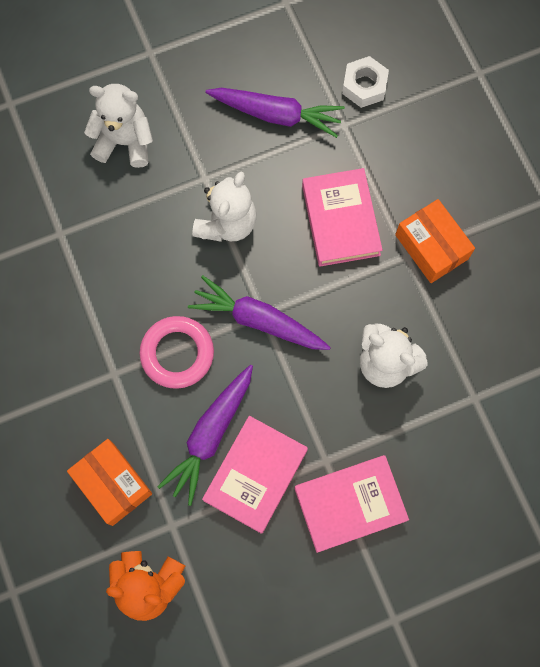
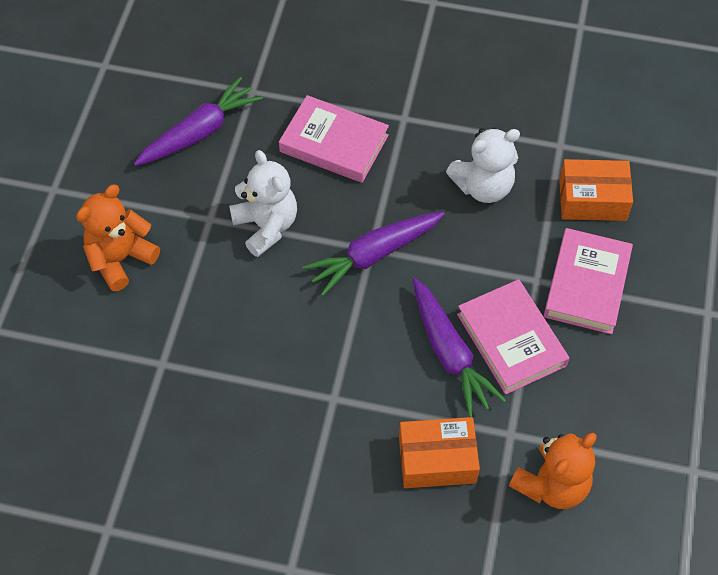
camera: 55 degrees left, 15 degrees down
white teddy bear [84,84,153,168] -> orange teddy bear [76,185,160,291]
pink ring [139,316,214,389] -> none
white nut [342,56,389,108] -> none
orange box [395,199,475,283] -> orange box moved to [559,159,633,221]

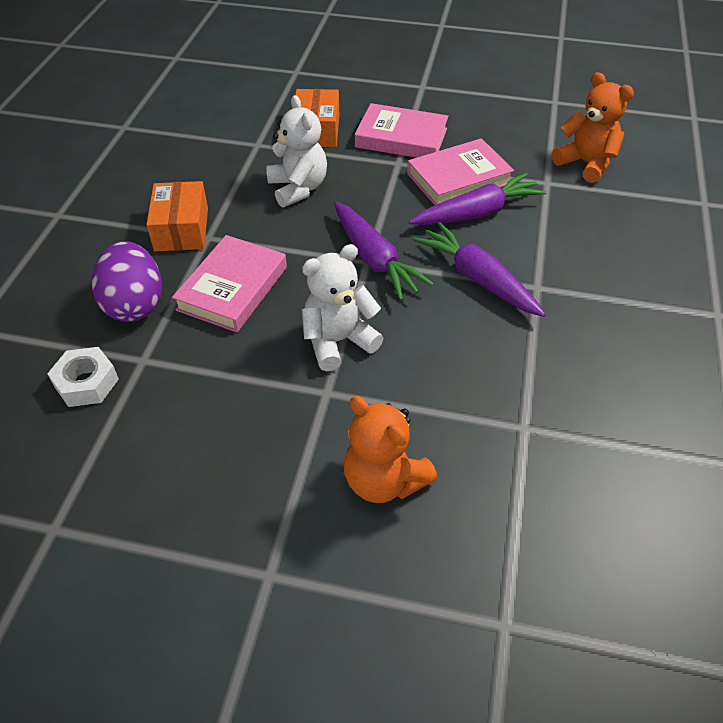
camera: 90 degrees left, 10 degrees down
purple carrot [134,77,263,166] -> purple carrot moved to [413,222,546,317]
orange box [399,417,480,488] -> orange box moved to [146,181,208,251]
none -> white nut [47,347,119,407]
none -> purple egg [92,241,162,322]

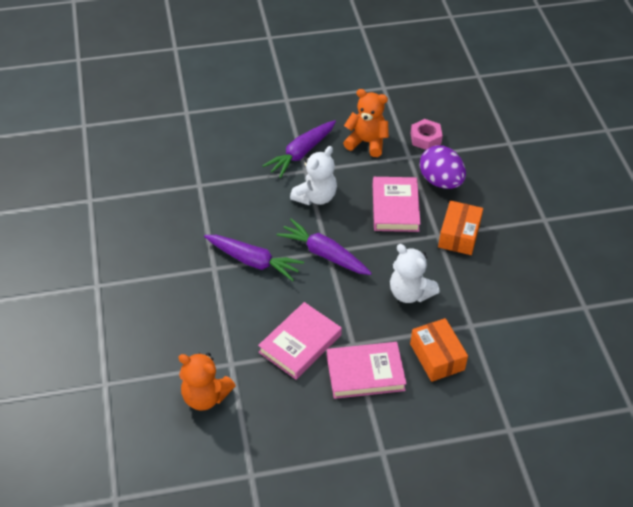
camera: 155 degrees right, 0 degrees up
white nut [47,347,119,407] -> pink nut [410,119,443,150]
orange box [146,181,208,251] -> orange box turned 45 degrees clockwise [438,200,483,255]
orange teddy bear [344,396,437,503] -> orange teddy bear moved to [343,89,389,157]
purple carrot [409,173,546,225] -> purple carrot moved to [262,120,336,178]

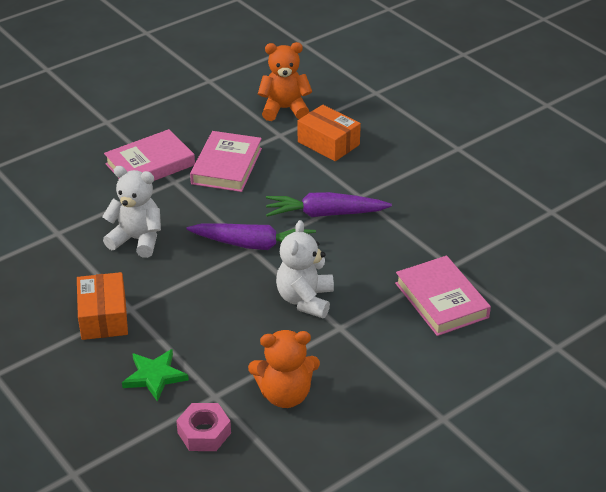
camera: 155 degrees right, 10 degrees down
purple carrot [262,120,336,178] -> none
pink book [373,177,420,232] -> pink book moved to [395,256,491,336]
orange box [410,318,468,382] -> orange box moved to [298,105,361,161]
purple egg [420,145,466,189] -> green star [122,349,189,402]

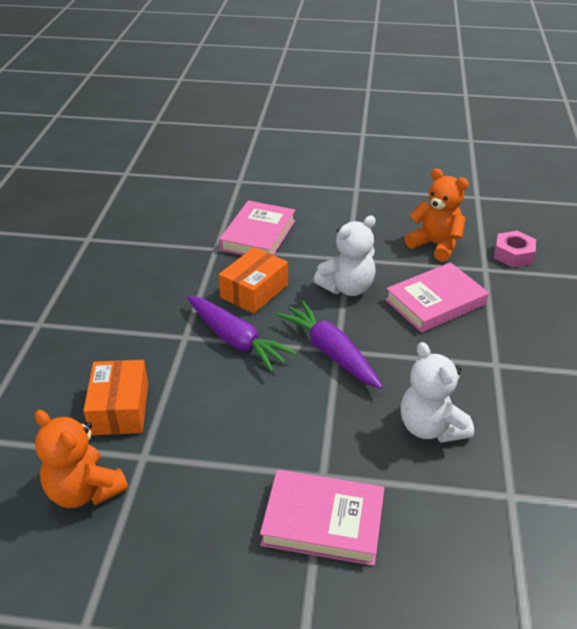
camera: 135 degrees left, 0 degrees up
orange box [77,272,128,340] -> orange box moved to [219,247,288,314]
green star [122,349,189,402] -> none
pink book [190,131,262,192] -> pink book moved to [385,262,489,333]

